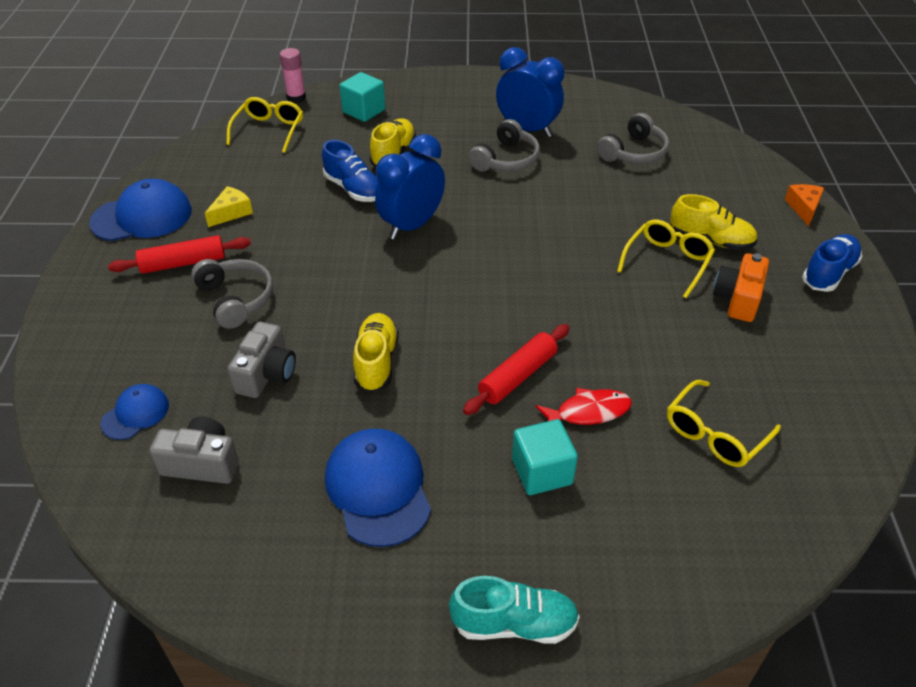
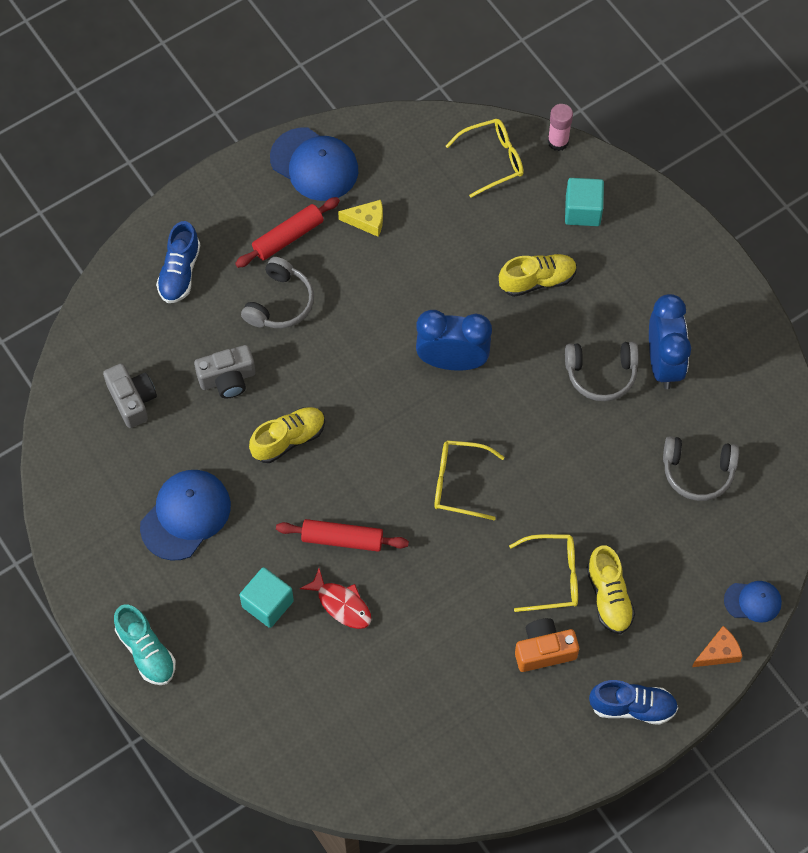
camera: 55 degrees right, 20 degrees up
blue cap [100,384,169,440] -> blue cap moved to [724,581,782,623]
red rolling pin [108,235,251,274] -> red rolling pin turned 75 degrees counterclockwise [235,197,340,268]
blue shoe [322,140,379,202] -> blue shoe moved to [156,221,200,303]
yellow glasses [667,380,781,467] -> yellow glasses moved to [434,440,504,520]

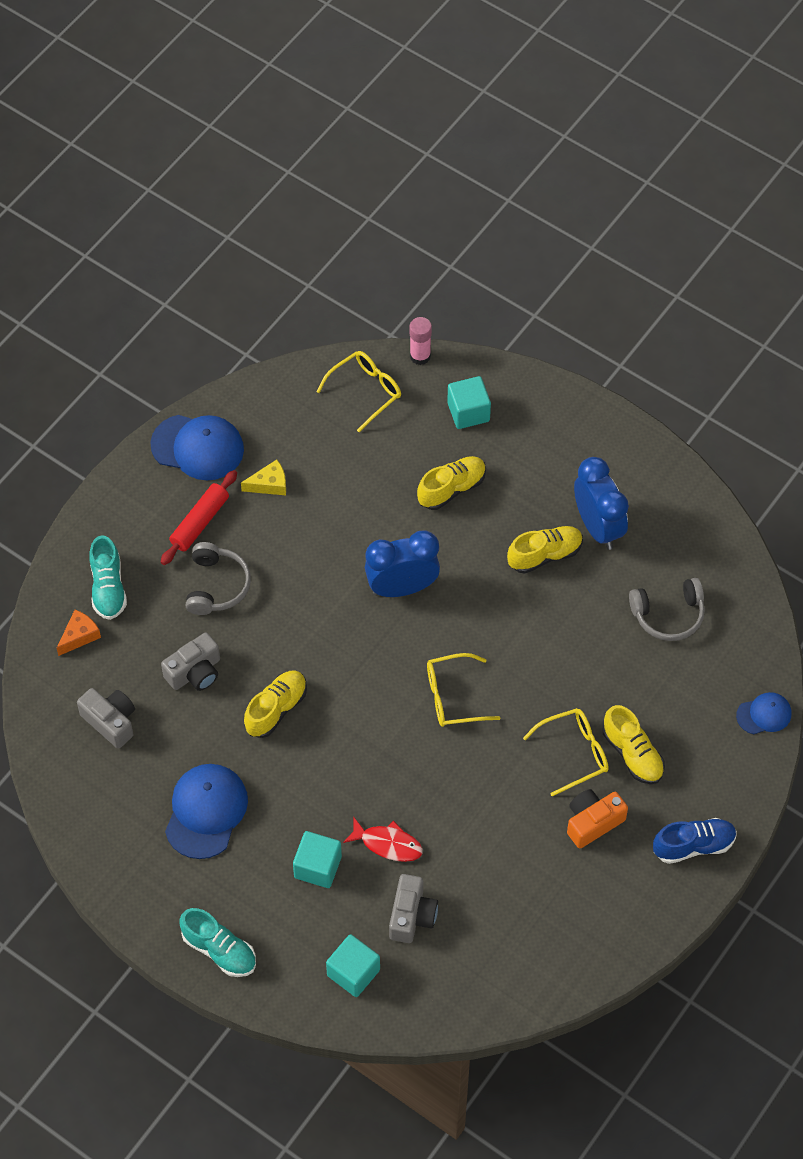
camera: 20 degrees left, 5 degrees down
blue shoe [156,221,200,303] -> turquoise shoe [89,536,127,620]
red rolling pin [276,519,409,552] -> none
grey headphones [565,342,639,401] -> yellow shoe [507,526,583,574]
orange cheese [692,626,743,667] -> orange cheese moved to [57,610,101,656]
none -> turquoise cube [326,934,380,997]
none -> grey camera [389,874,438,943]

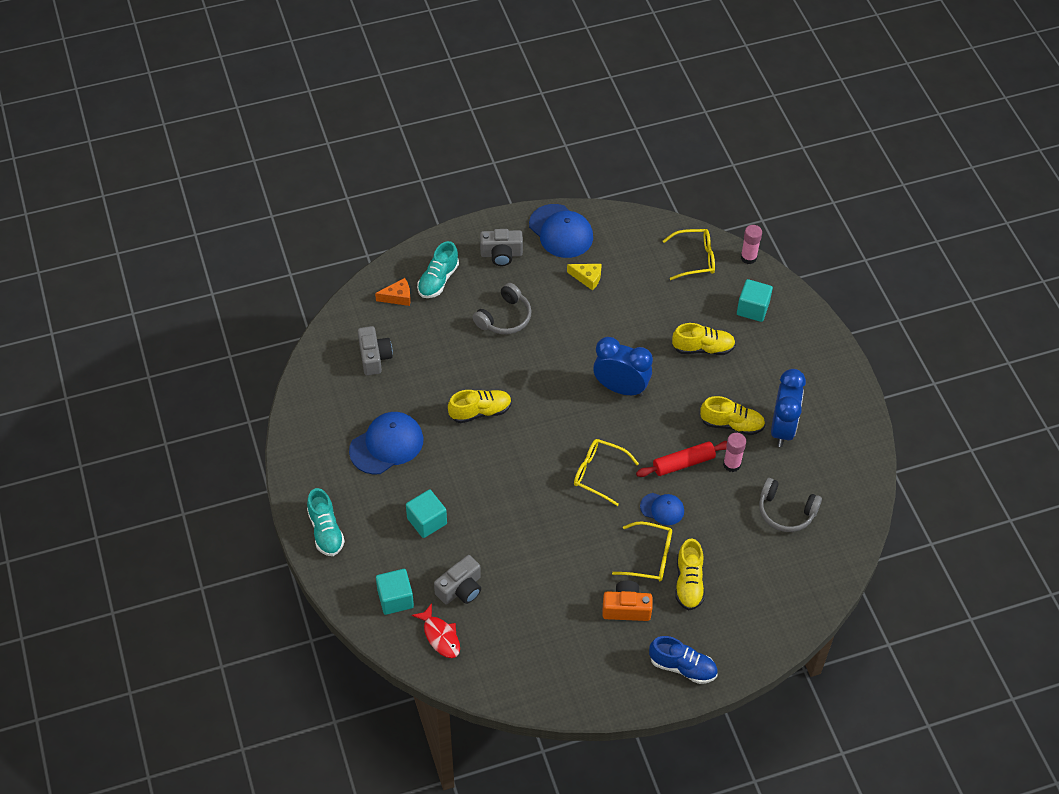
camera: 35 degrees right, 5 degrees down
red rolling pin [161,470,237,565] -> red rolling pin moved to [636,441,727,477]
grey camera [161,632,220,691] -> grey camera moved to [480,229,523,266]
red fish [343,818,423,862] -> red fish moved to [411,603,460,658]
blue cap [736,692,791,734] -> blue cap moved to [640,493,684,525]
none -> pink glue stick [723,433,746,472]

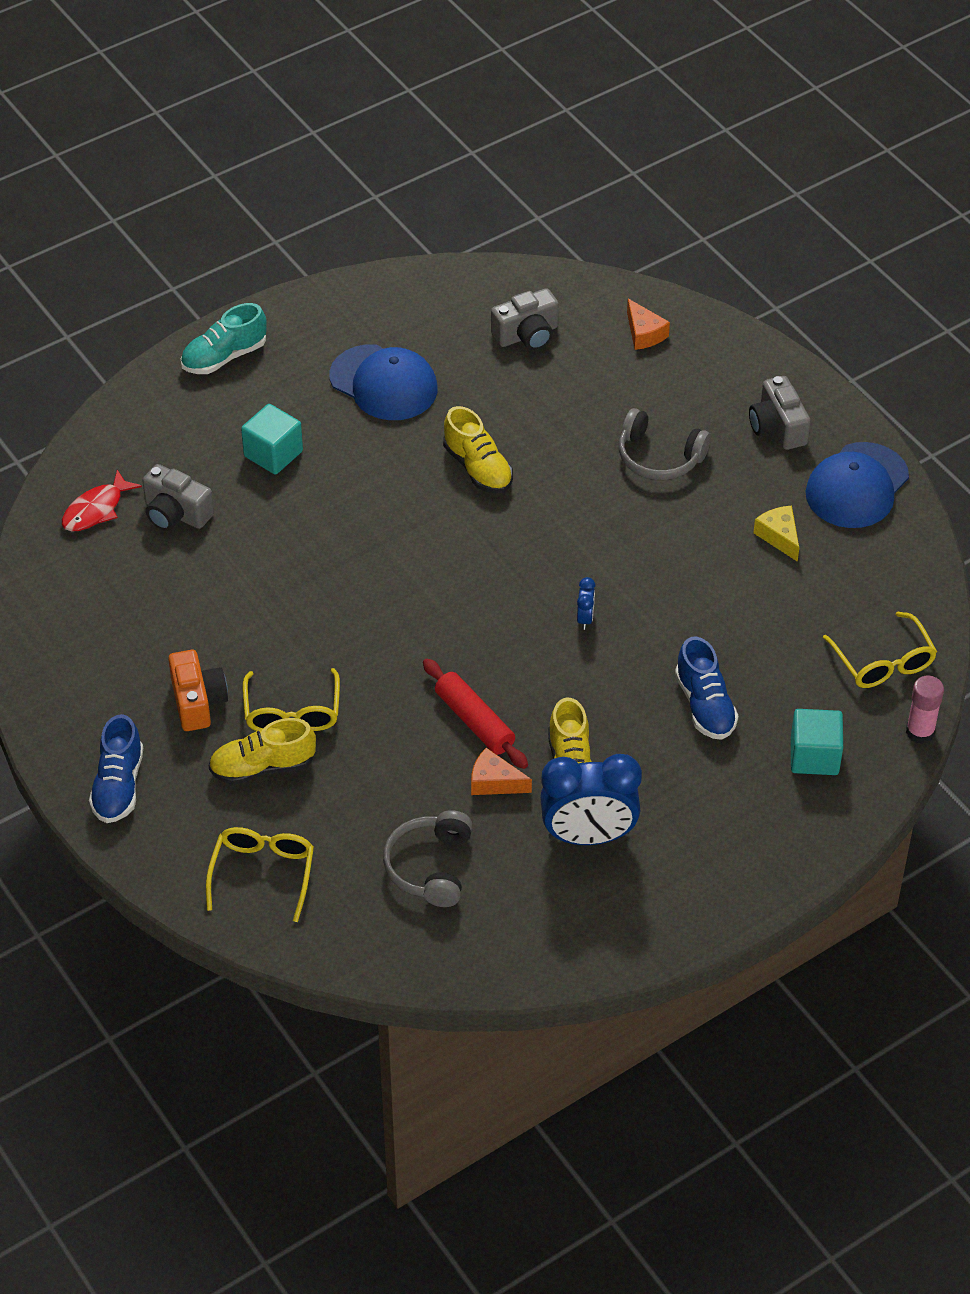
camera: 75 degrees right, 5 degrees down
turquoise cube [376,569,414,615] -> none
turquoise shoe [417,241,459,298] -> none
yellow cheese [567,264,601,291] -> yellow cheese turned 150 degrees clockwise [753,505,799,562]
yellow glasses [574,439,639,506] -> yellow glasses moved to [206,827,314,922]
blue clock [593,337,653,396] -> blue clock [577,577,595,630], size x0.41
blue cap [640,493,684,525] -> none
yellow shoe [672,323,736,355] -> blue shoe [675,637,739,740]
pink glue stick [723,433,746,472] -> orange cheese [471,748,532,795]

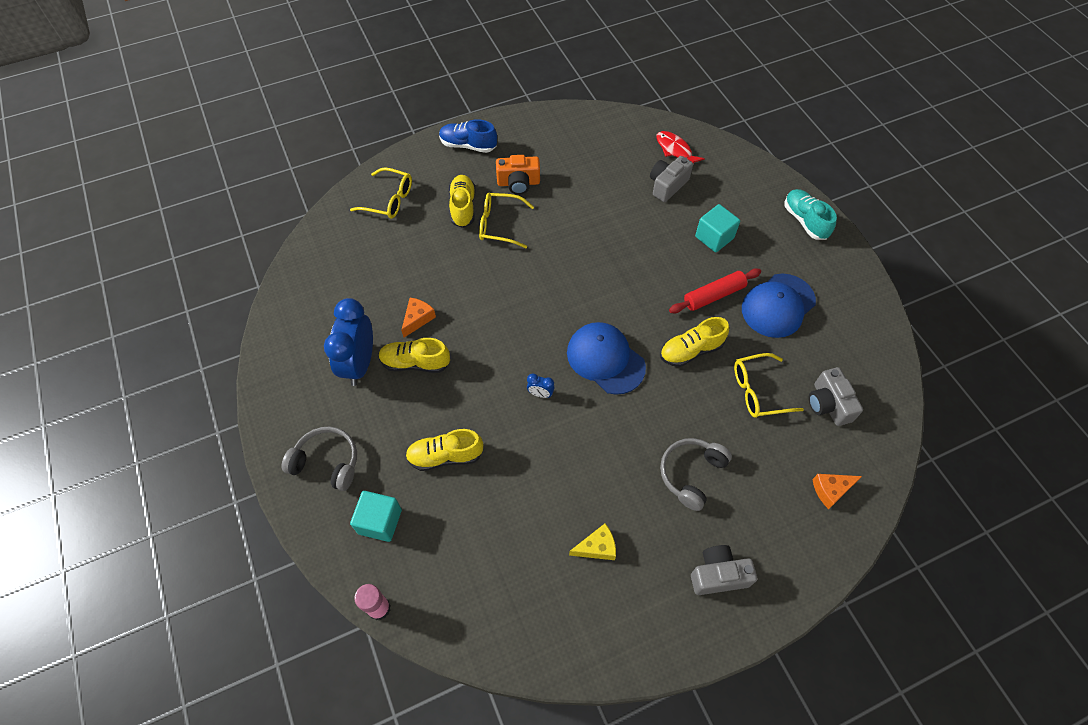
camera: 100 degrees right, 10 degrees up
grey headphones [383,810,472,907] -> grey headphones moved to [281,426,357,491]
red rolling pin [423,659,528,769] -> red rolling pin moved to [669,268,761,313]
blue shoe [675,637,739,740] -> yellow shoe [405,429,483,471]
blue cap [805,442,909,528] -> blue cap moved to [567,322,646,395]
yellow glasses [823,612,937,688] -> yellow glasses moved to [734,353,804,418]

